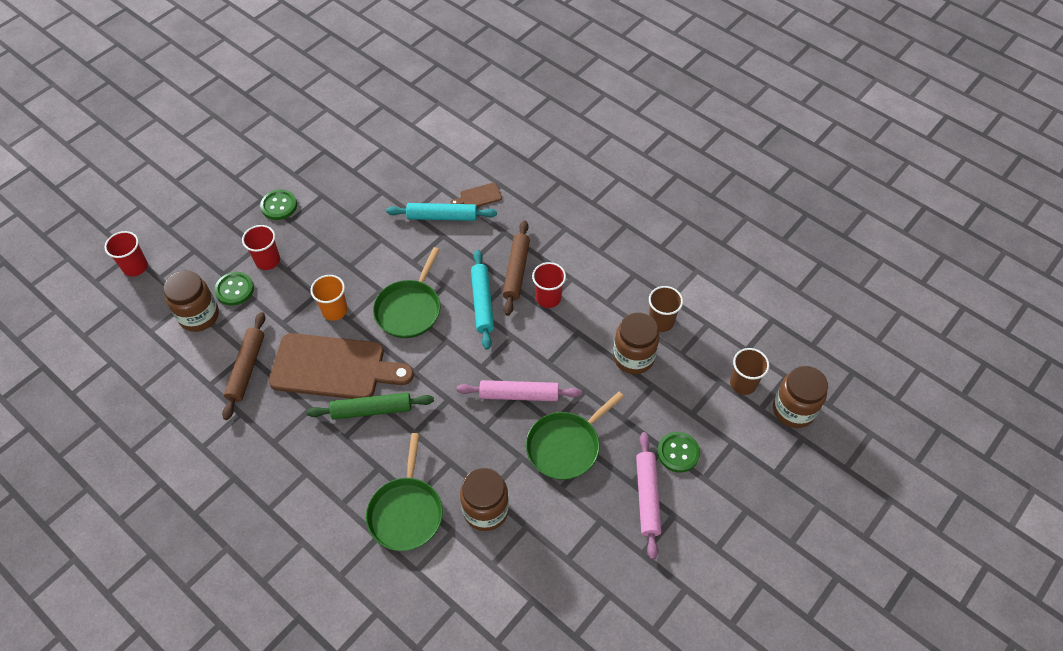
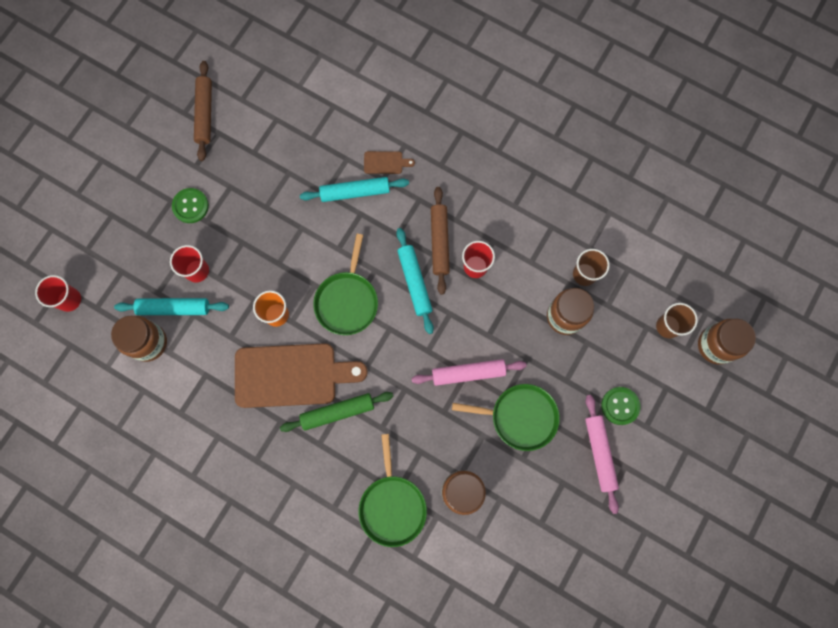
camera: 10 degrees left, 20 degrees up
green button [214,272,254,306] -> turquoise rolling pin [114,298,229,315]
brown rolling pin [222,312,265,420] -> brown rolling pin moved to [194,61,212,161]
brown cutting board [450,183,502,207] -> brown cutting board turned 150 degrees counterclockwise [364,151,415,174]
green pan [526,392,624,480] -> green pan turned 120 degrees counterclockwise [452,384,560,451]

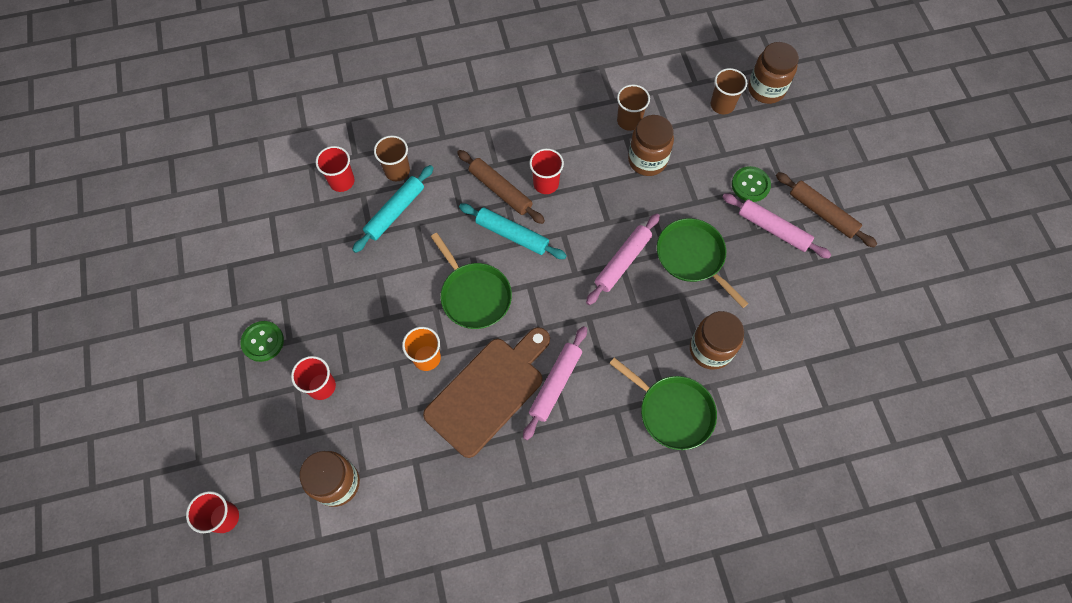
camera: 45 degrees left, 10 degrees down
turquoise rolling pin [114,298,229,315] -> none
brown rolling pin [194,61,212,161] -> brown rolling pin moved to [776,172,877,247]
green rolling pin [280,392,393,432] -> pink rolling pin [523,326,587,440]
brown cutting board [364,151,415,174] -> brown cup [374,135,410,181]
green pan [452,384,560,451] -> green pan turned 90 degrees counterclockwise [657,218,749,308]
none -> red cup [316,146,354,192]

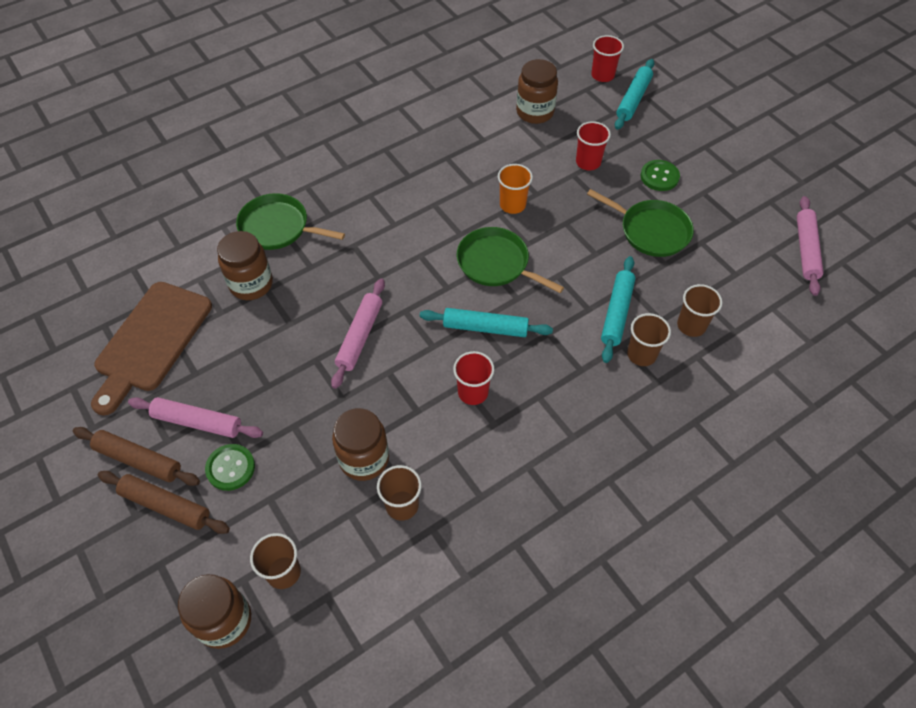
camera: 160 degrees right, 10 degrees down
red cup [316,146,354,192] -> brown cup [677,284,723,337]
brown cutting board [423,327,550,458] -> brown cutting board moved to [91,282,212,415]
brown rolling pin [457,150,545,224] -> brown rolling pin moved to [98,471,230,534]
pink rolling pin [523,326,587,440] -> pink rolling pin moved to [797,196,824,296]
green pan [657,218,749,308] -> green pan moved to [587,189,694,257]
none -> turquoise rolling pin [615,59,655,130]

